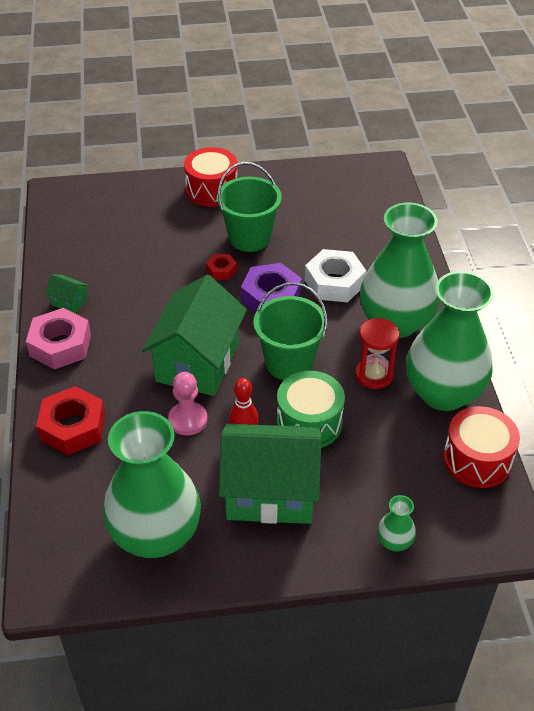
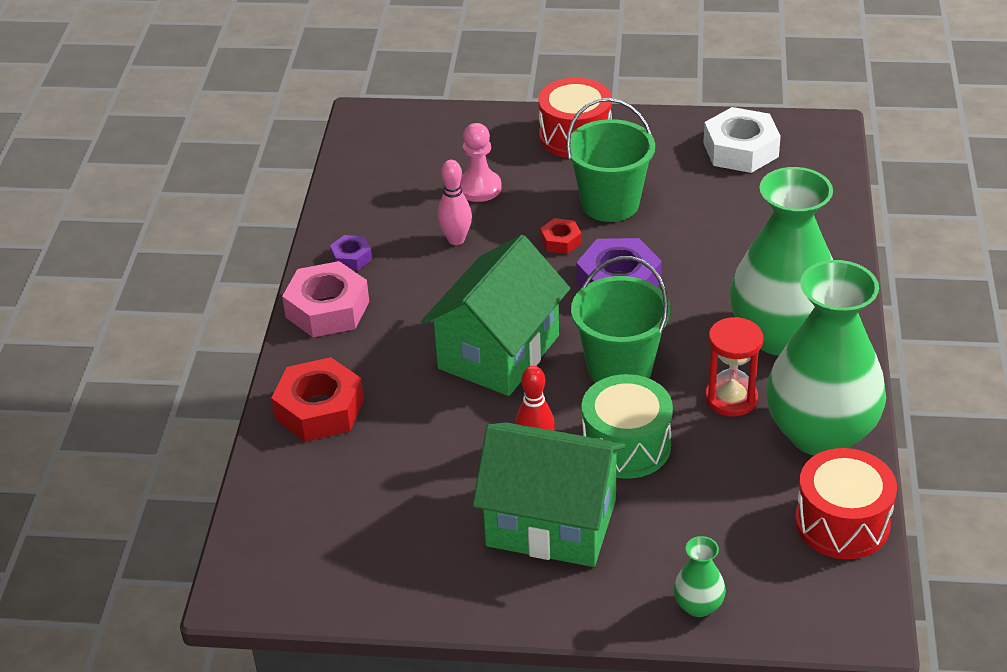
camera: 15 degrees right, 5 degrees down
green house [45,274,89,313] -> purple nut [330,235,372,271]
green vase [103,411,201,558] -> none
pink pawn [168,372,208,436] -> pink pawn moved to [460,123,502,202]
white nut [305,249,366,302] -> white nut moved to [703,107,781,173]
none -> pink bowling pin [437,160,472,245]

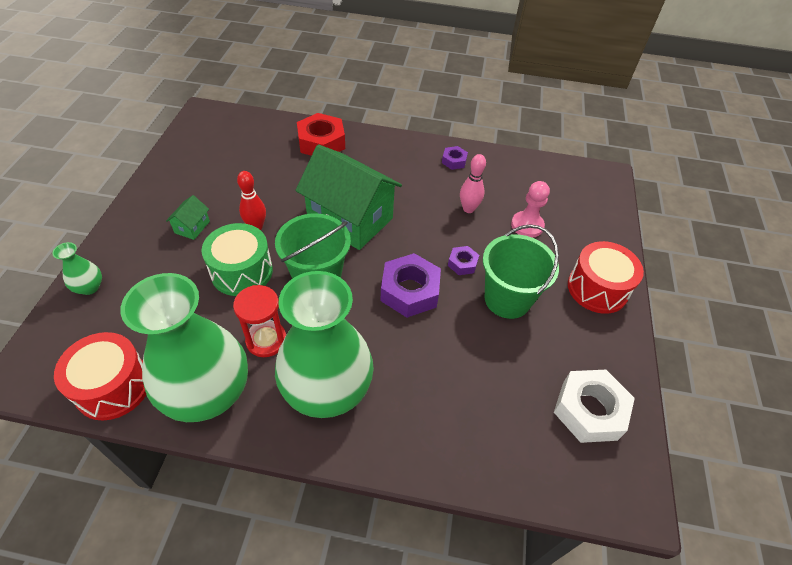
camera: 90 degrees right, 10 degrees up
pink nut [282,261,369,337] -> none
green house [472,422,626,567] -> green house [166,195,210,240], size x0.40
red nut [540,218,582,254] -> purple nut [448,246,479,275]

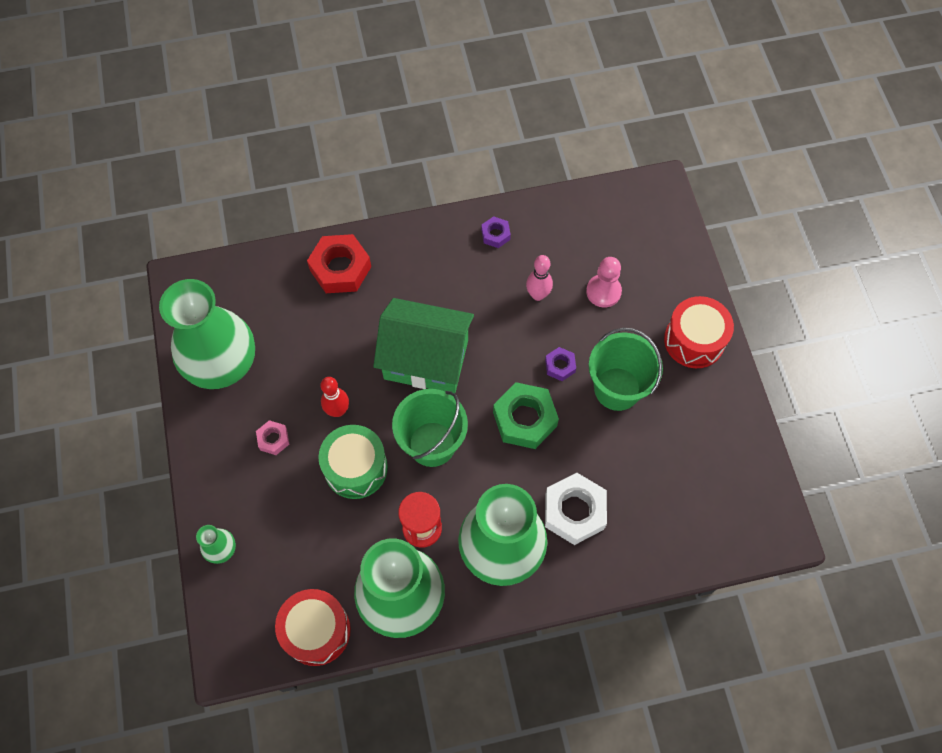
camera: 20 degrees left, 15 degrees up
green house [166,195,210,240] -> pink nut [256,420,289,455]
purple nut [380,253,441,318] -> green nut [493,382,559,449]
white nut [554,370,635,443] -> white nut moved to [545,473,607,545]
none -> green vase [159,279,255,389]

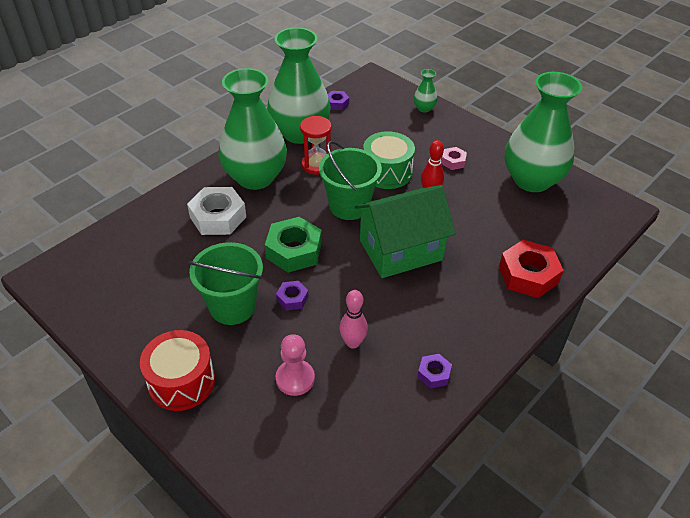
camera: 145 degrees right, 20 degrees down
red drum [275,589,351,666] -> purple nut [328,91,349,110]

